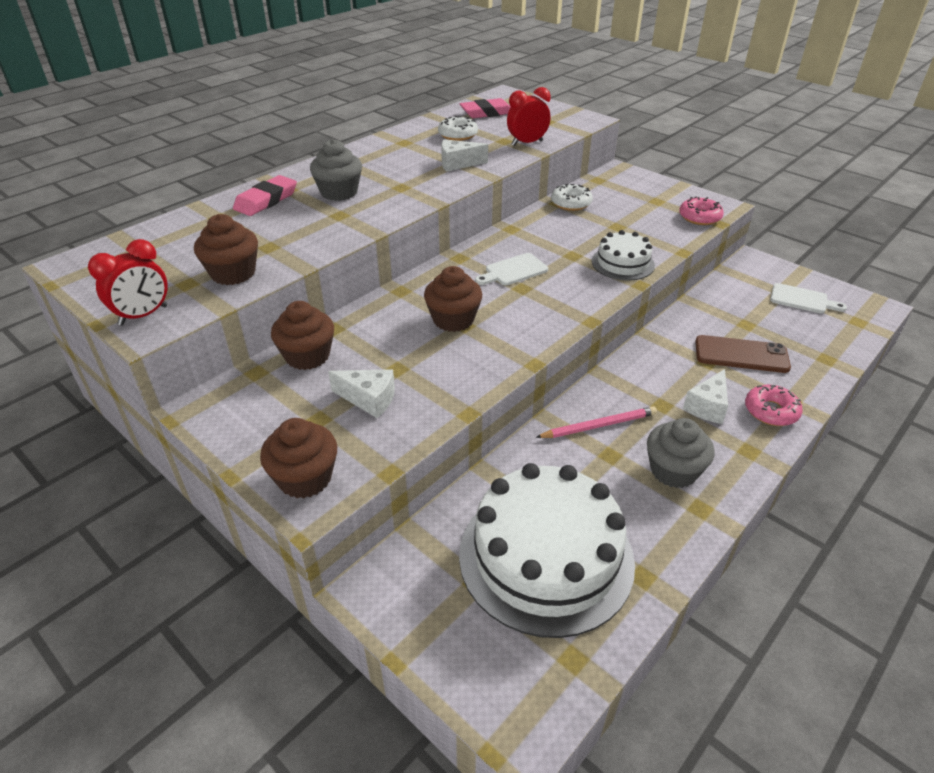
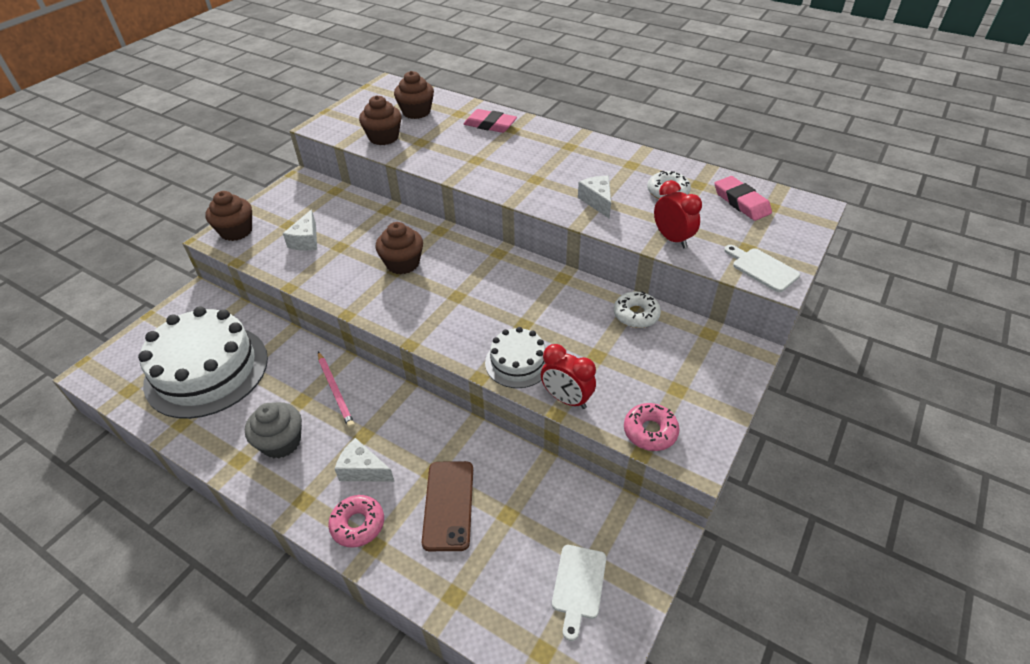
camera: 80 degrees right, 5 degrees up
red clock [88,239,168,326] -> red clock moved to [541,344,596,409]
brown cupcake [271,301,334,370] -> brown cupcake moved to [394,71,434,119]
grey cupcake [310,139,362,201] -> none
white cutting board [475,253,548,285] -> white cutting board moved to [724,245,800,292]

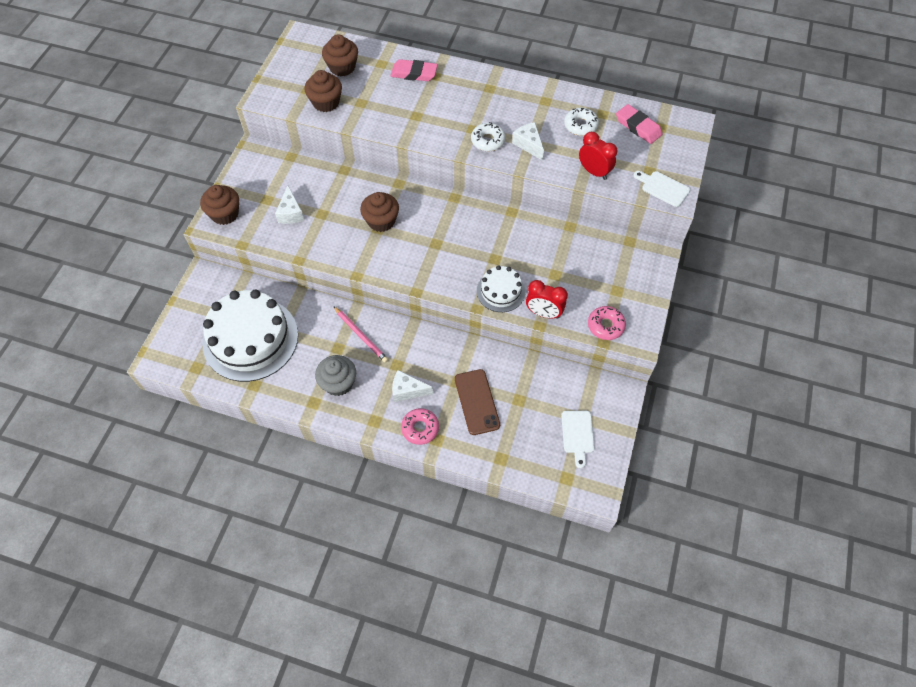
camera: 15 degrees left, 15 degrees up
white donut [614,291,661,328] -> white donut moved to [471,122,506,151]

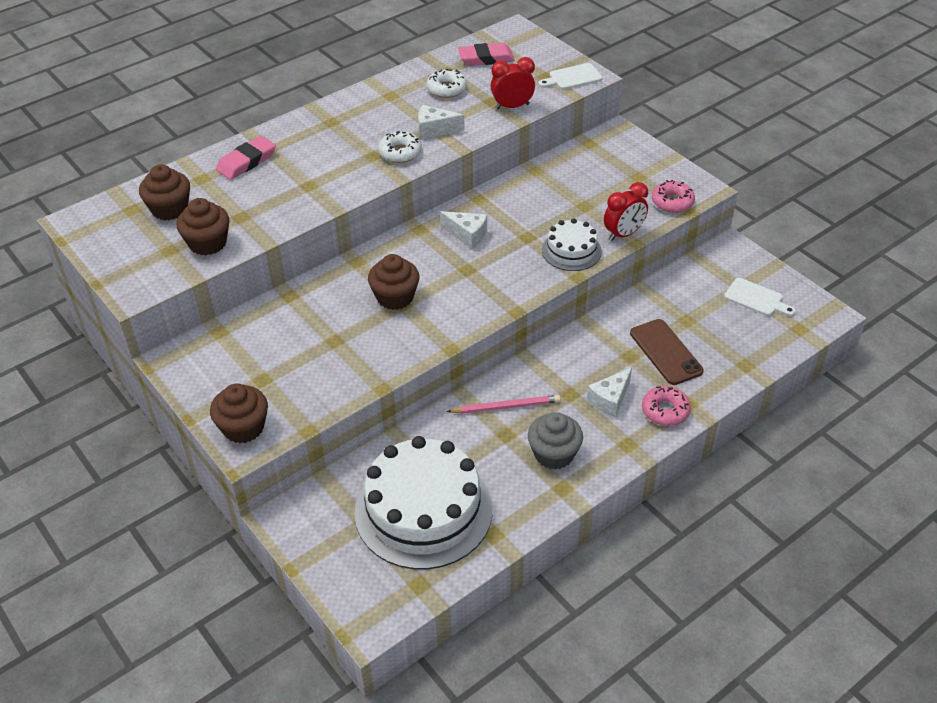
camera: 55 degrees left, 15 degrees down
white cheese [275,185,304,224] -> white cheese moved to [440,211,487,249]
brown phone [455,369,500,435] -> brown phone turned 45 degrees clockwise [630,319,704,385]

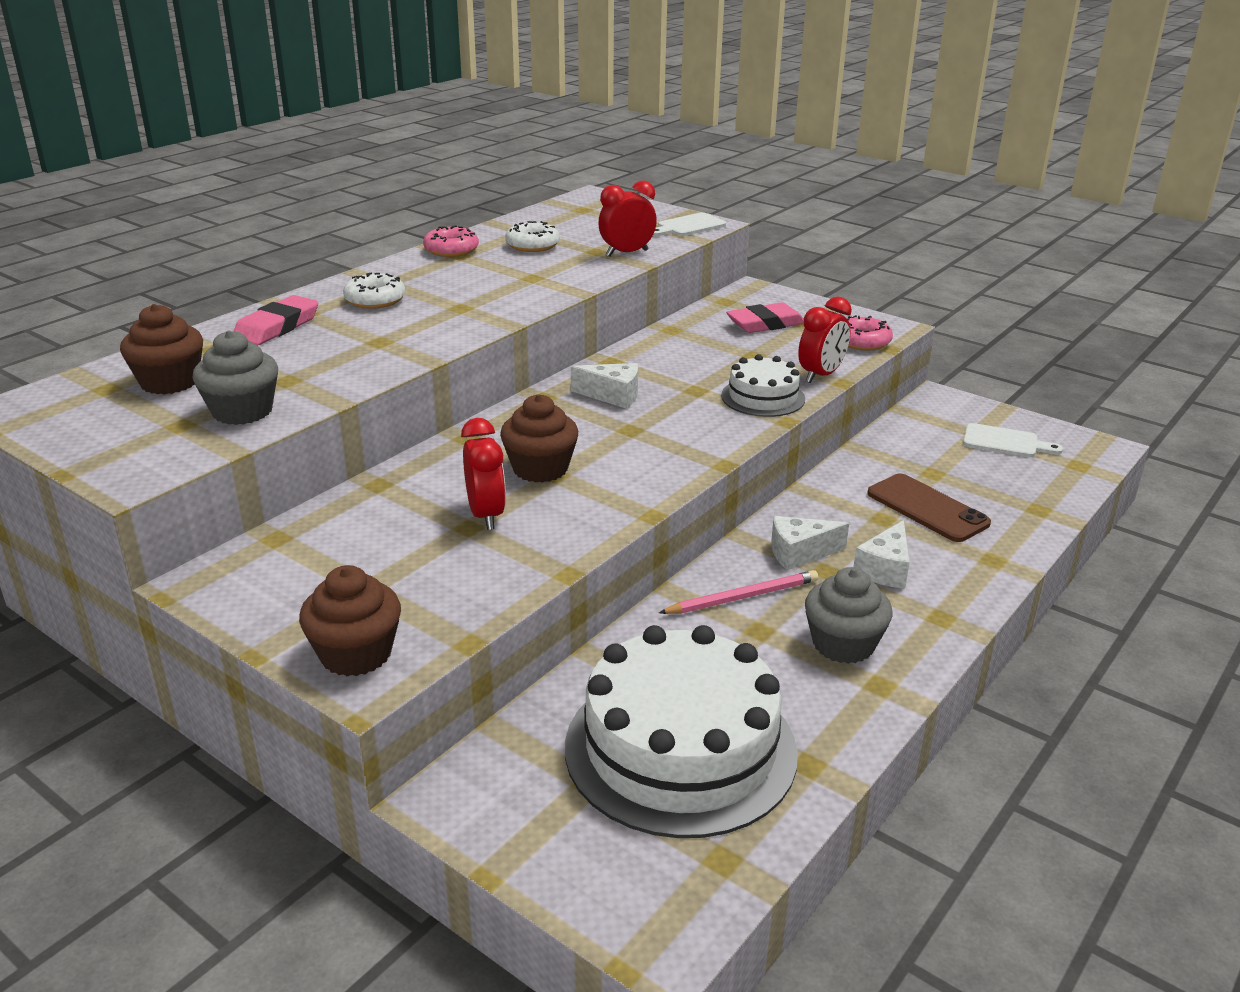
camera: 15 degrees left, 15 degrees down
brown cupcake [177,198,229,255] -> grey cupcake [193,330,278,425]
white donut [378,131,422,163] -> white donut moved to [343,273,405,309]
white cheese [418,105,465,139] -> white cheese moved to [771,516,849,570]
pink eraser [458,43,515,66] -> pink eraser moved to [726,302,804,333]
pink donut [642,386,691,426] -> pink donut moved to [423,226,479,257]
none -> red clock [461,418,506,530]

